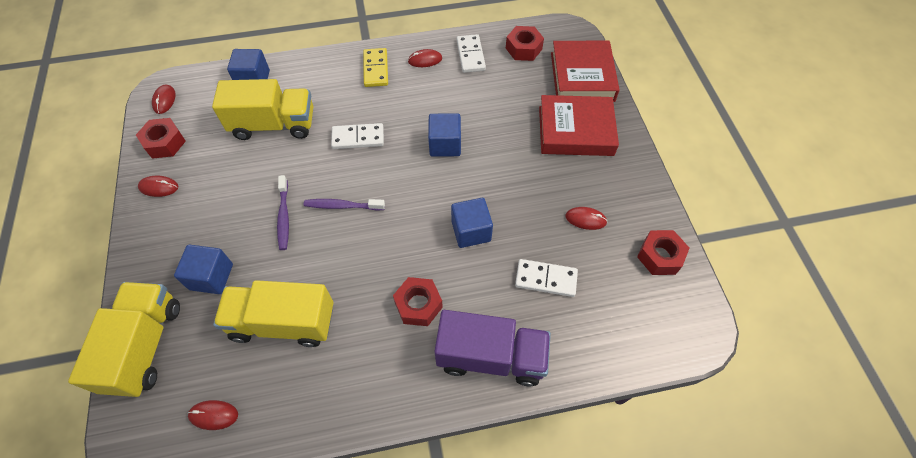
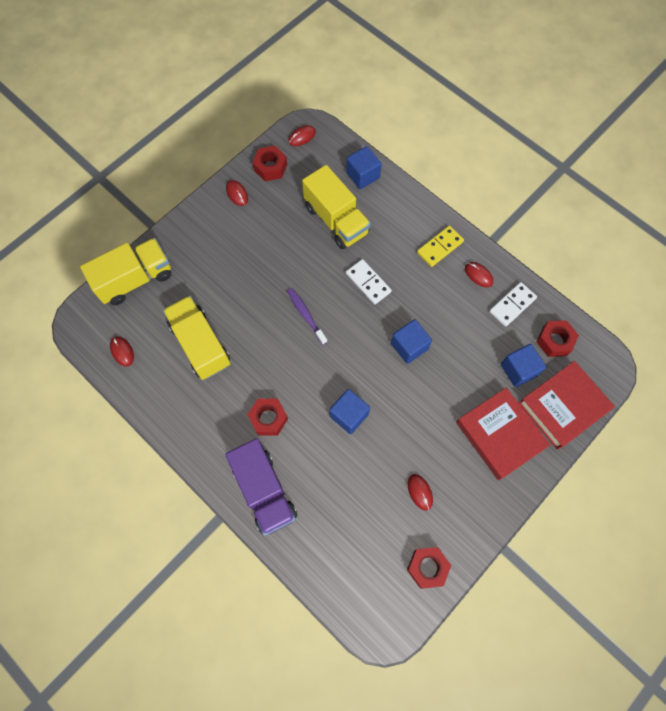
camera: 55 degrees right, 10 degrees up
blue cube [174,245,233,294] -> blue cube moved to [501,344,546,387]
purple toothbrush [277,175,289,250] -> none
white domino [515,259,578,297] -> none

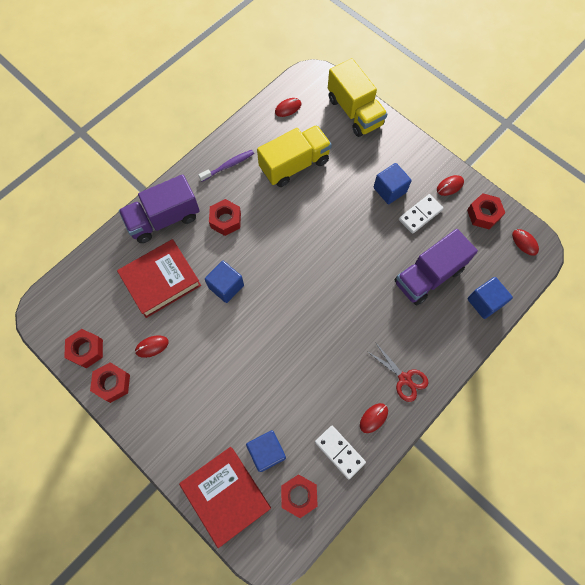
camera: 90 degrees right, 0 degrees up
purple toothbrush [287,288,327,345] -> purple toothbrush moved to [198,150,254,182]
yellow truck [302,165,371,249] -> purple truck [395,229,478,305]
white domino [346,259,392,304] -> white domino moved to [399,194,444,234]
blue cube [391,319,432,364] -> blue cube moved to [374,163,411,204]
yellow domino [417,226,464,267] -> red scissors [367,345,428,402]
red book [456,388,550,480] -> red book moved to [117,239,201,318]
none -> red nut [90,362,130,403]

